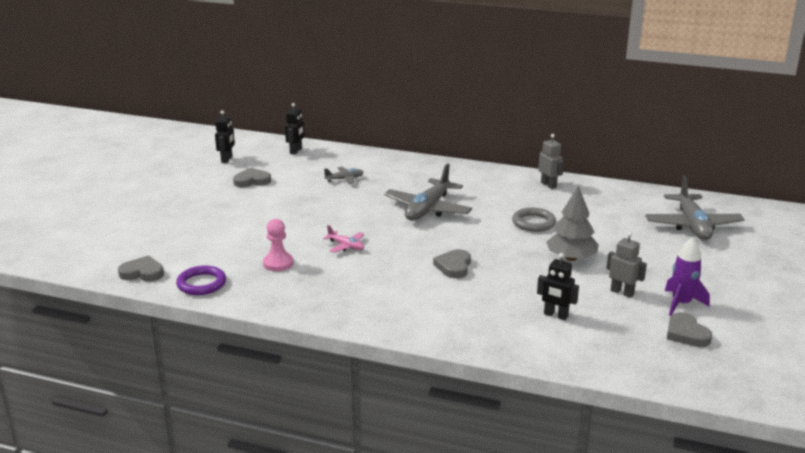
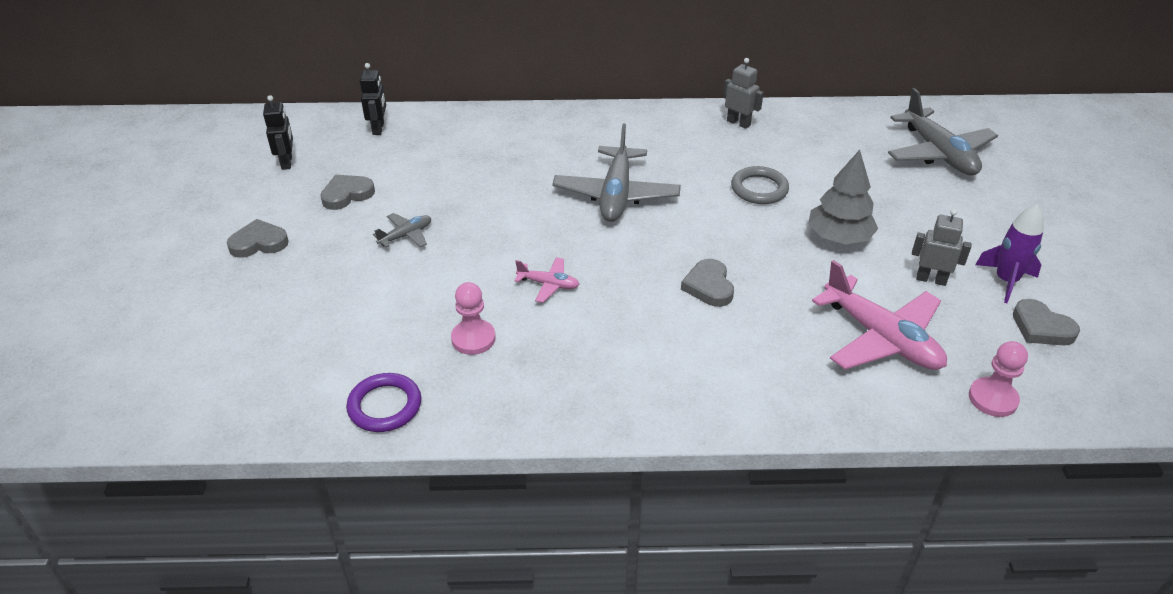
camera: 20 degrees left, 15 degrees up
grey heart [118,255,164,281] -> grey heart moved to [227,219,289,258]
grey plane [324,167,364,184] -> grey plane moved to [373,213,431,248]
black robot [537,253,579,320] -> pink plane [812,260,947,370]
none -> pink pawn [969,341,1028,417]

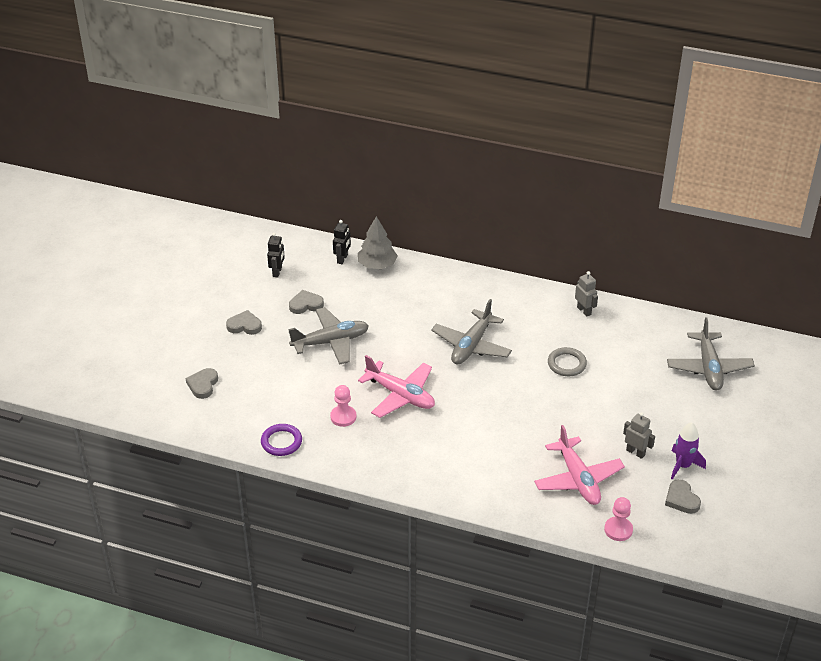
camera: 20 degrees right, 0 degrees up
grey plane [373,213,431,248] -> grey plane [288,307,369,365], size x2.08
pink plane [514,257,580,303] -> pink plane [358,355,435,418], size x2.08
grey heart [681,259,734,307] -> grey heart moved to [185,368,218,399]
grey tree [808,150,878,244] -> grey tree moved to [358,216,398,269]

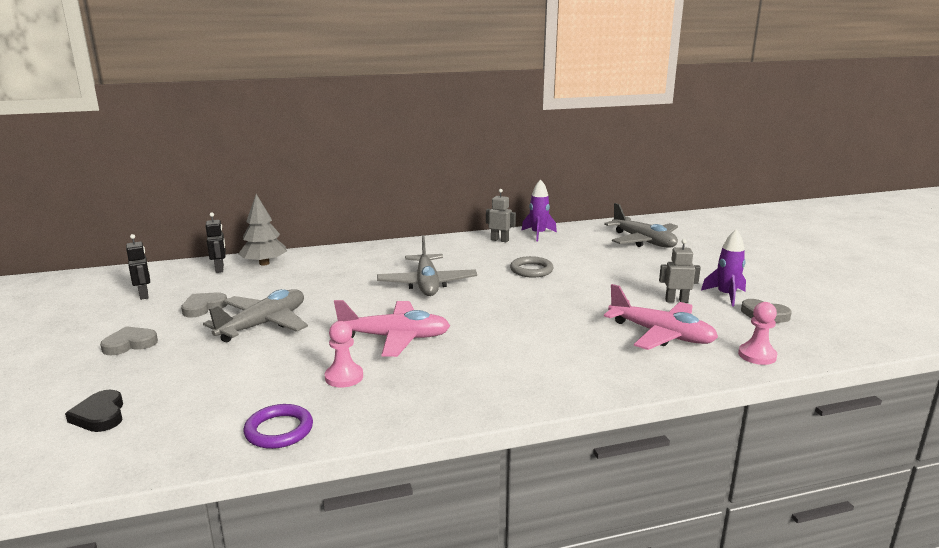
camera: 35 degrees left, 20 degrees down
grey heart [185,368,218,399] -> black heart [65,390,123,432]
none -> purple rocket [521,179,557,241]

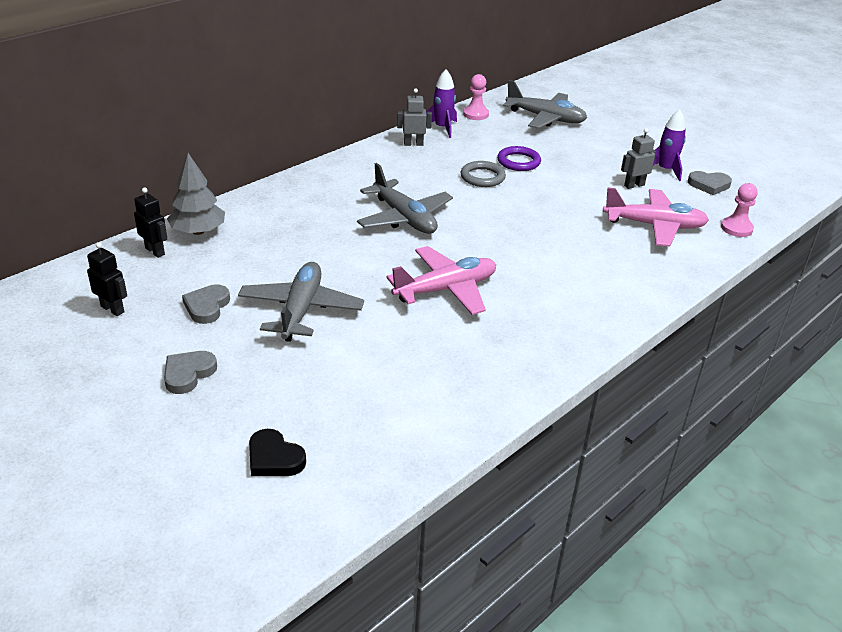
camera: 30 degrees left, 15 degrees up
purple ring [243,404,313,449] -> purple ring moved to [497,146,541,171]
pink pawn [325,321,363,388] -> pink pawn moved to [463,74,489,120]

